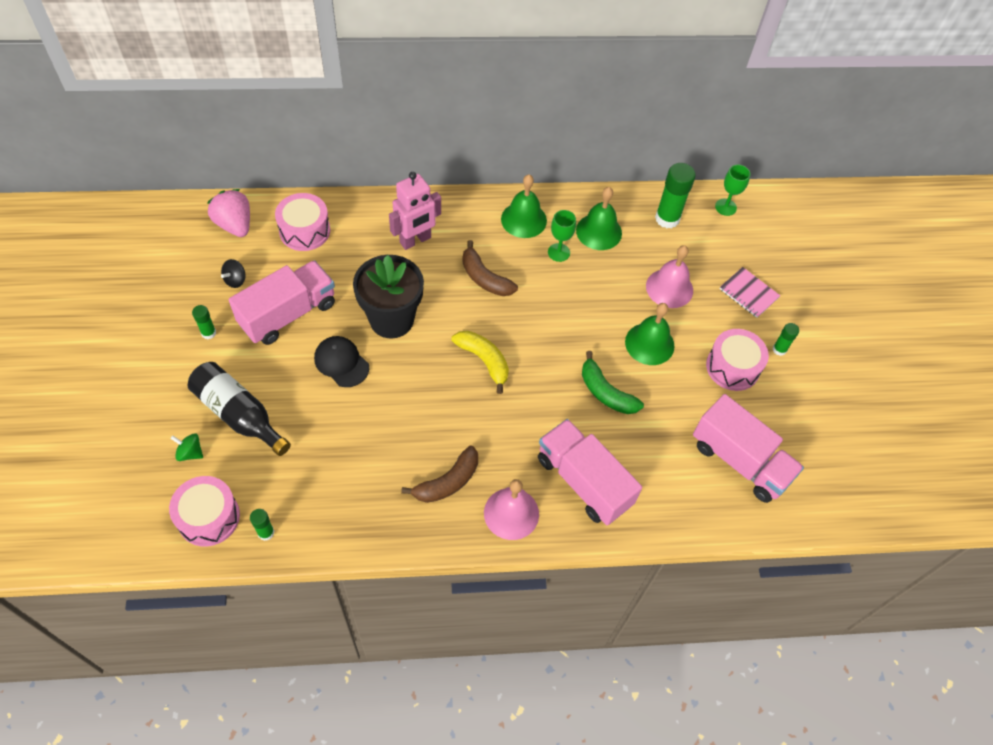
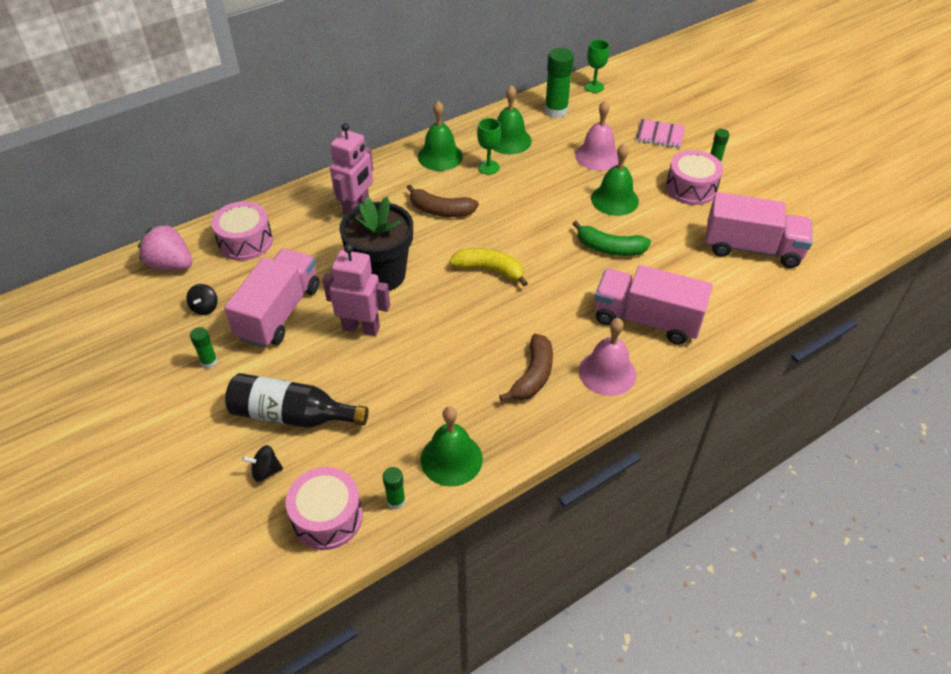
camera: 25 degrees left, 10 degrees down
green spinning top [170,433,203,461] -> black spinning top [242,445,283,482]
black cap [314,336,369,387] -> pink robot [322,244,390,336]
none -> green bell [421,406,483,487]

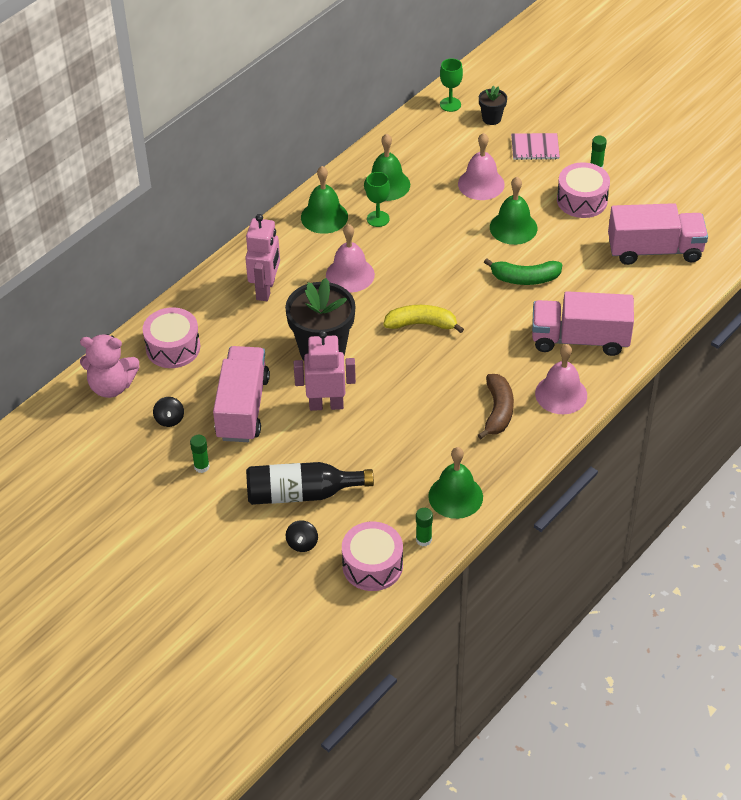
camera: 15 degrees left, 0 degrees up
pink strawberry [138,224,193,270] -> pink teddy bear [80,334,139,398]
black spinning top [242,445,283,482] -> black spinning top turned 60 degrees counterclockwise [286,520,318,552]
brown banana [407,184,479,217] -> pink bell [326,224,375,293]
green glue stick [545,48,574,118] -> none
none -> black flower pot [479,85,507,125]

